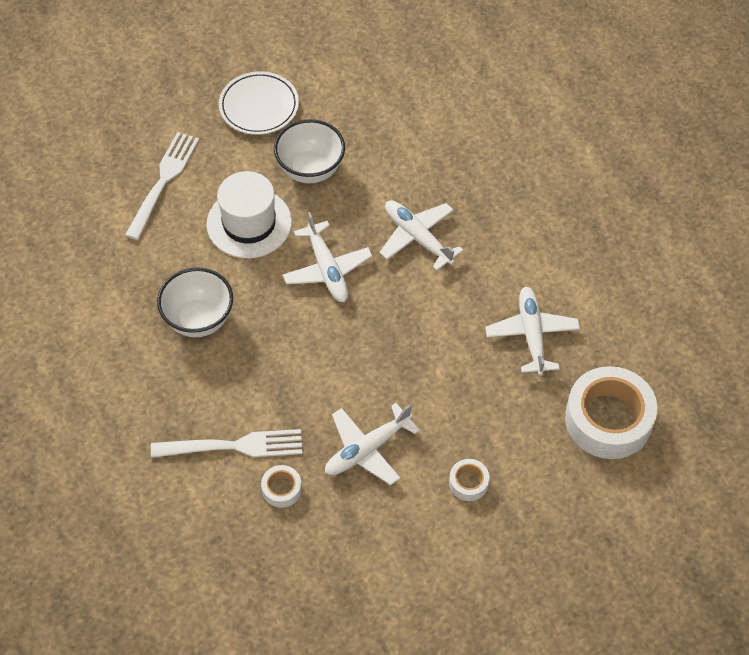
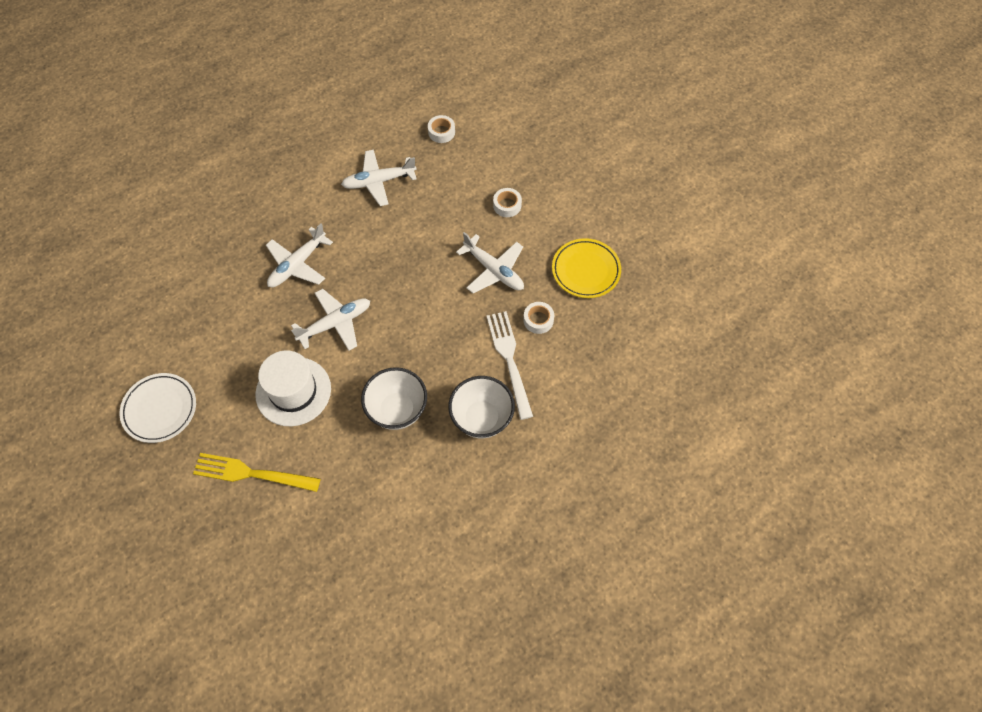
camera: 100 degrees left, 5 degrees up
white fork [125,132,199,240] -> yellow fork [193,453,320,492]
white bowl [274,119,345,183] -> white bowl moved to [448,376,515,438]
white tape [565,366,657,459] -> white tape [428,115,455,143], size x0.44
none -> yellow plate [552,238,621,298]

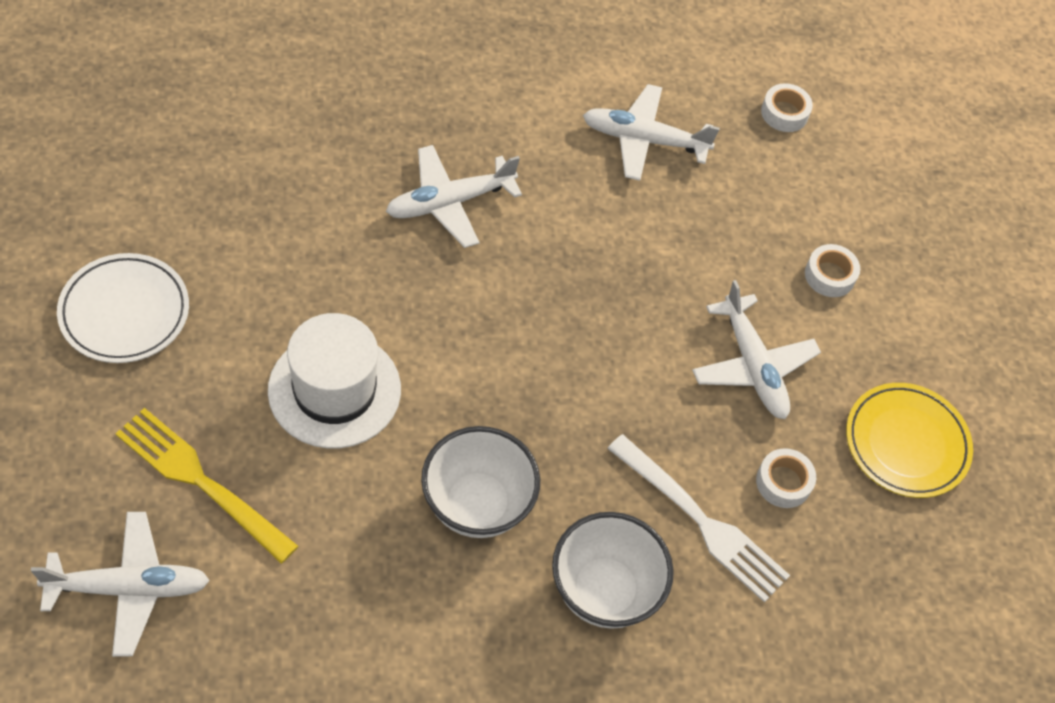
camera: 20 degrees right, 5 degrees down
white plane [291,289,370,351] -> white plane moved to [31,512,210,657]
white fork [486,311,533,420] -> white fork turned 120 degrees clockwise [607,434,790,602]

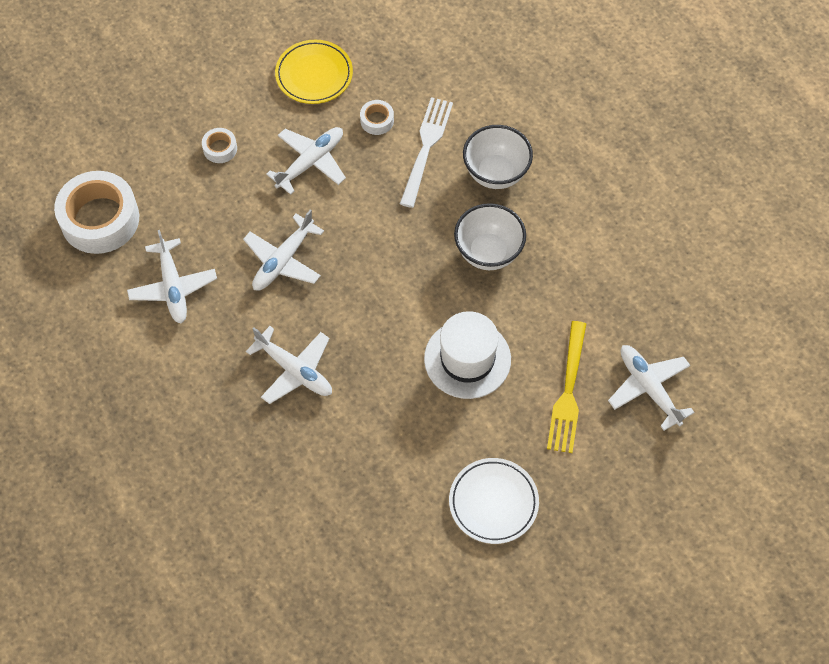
camera: 110 degrees left, 5 degrees up
white tape [761,83,813,132] -> white tape [54,171,139,254], size x2.25
none -> white plane [243,210,324,291]

